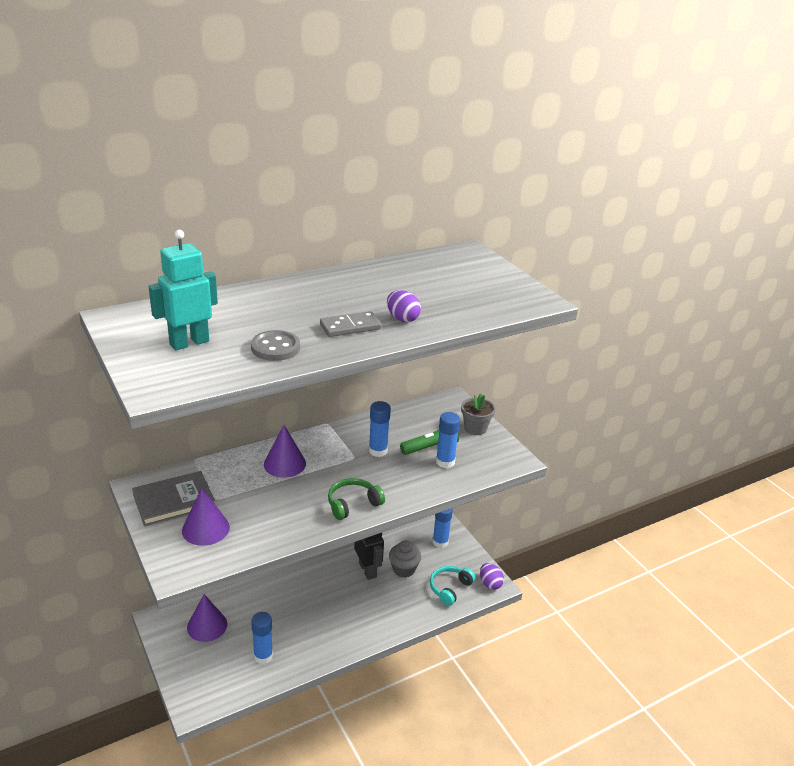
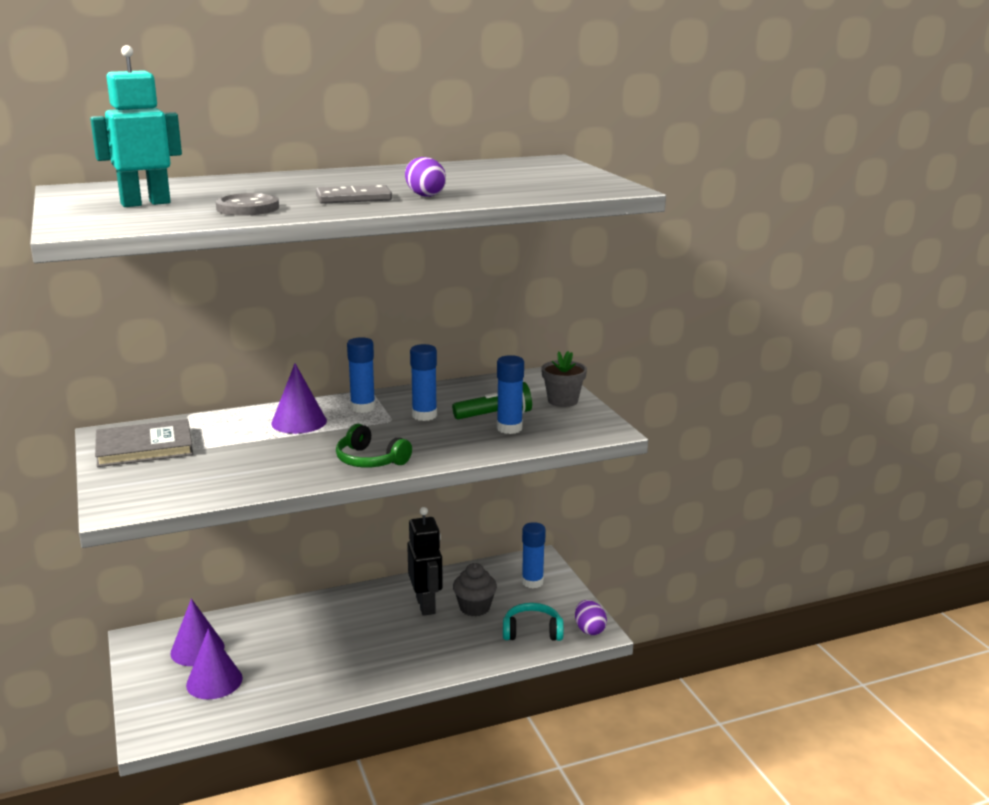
camera: 10 degrees right, 10 degrees down
purple cone [182,488,230,546] -> purple cone moved to [186,628,243,699]
blue glue stick [251,612,273,664] -> blue glue stick moved to [347,337,375,413]
green headphones [328,478,385,520] -> green headphones turned 120 degrees counterclockwise [336,424,412,467]
turquoise headphones [430,566,475,606] -> turquoise headphones turned 45 degrees clockwise [503,603,564,641]

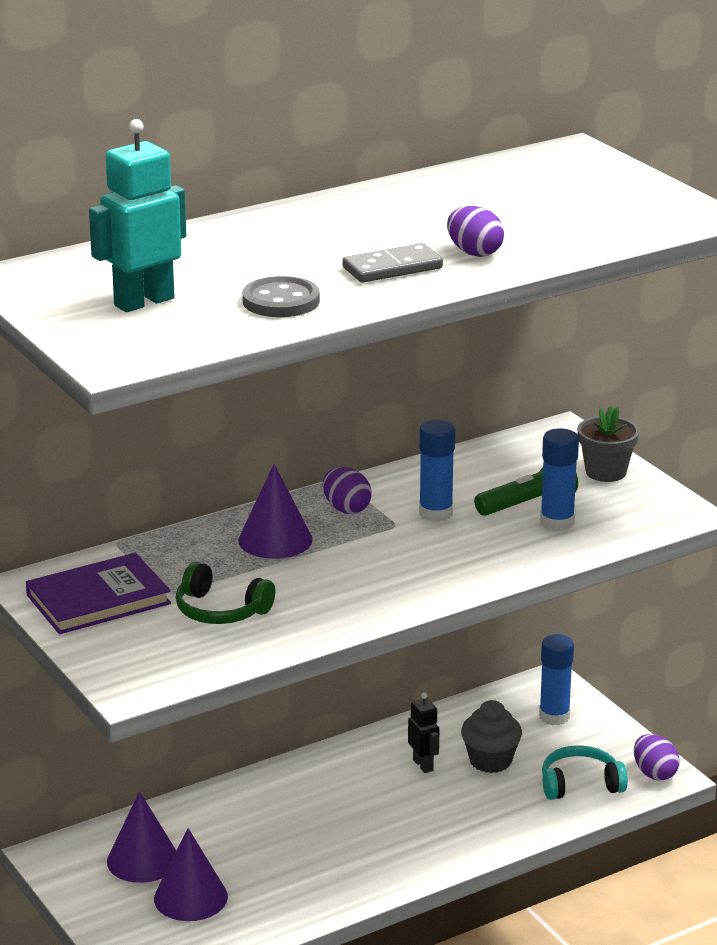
camera: 10 degrees left, 5 degrees up
grey book [95,419,193,467] -> purple book [26,553,171,634]
green headphones [336,424,412,467] -> green headphones moved to [176,562,276,624]
blue glue stick [347,337,375,413] -> purple egg [323,467,372,514]
black robot [407,507,443,616] -> black robot [408,692,440,773], size x0.56

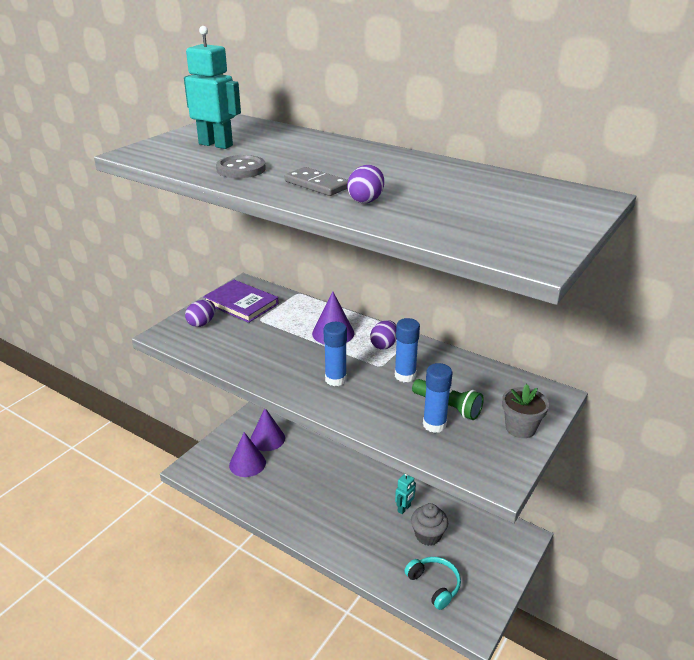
camera: 65 degrees right, 5 degrees up
green headphones [176,562,276,624] -> none
black robot [408,692,440,773] -> turquoise robot [395,474,416,514]
blue glue stick [539,634,574,725] -> blue glue stick moved to [324,322,347,386]
purple egg [634,734,680,781] -> purple egg moved to [185,300,215,327]

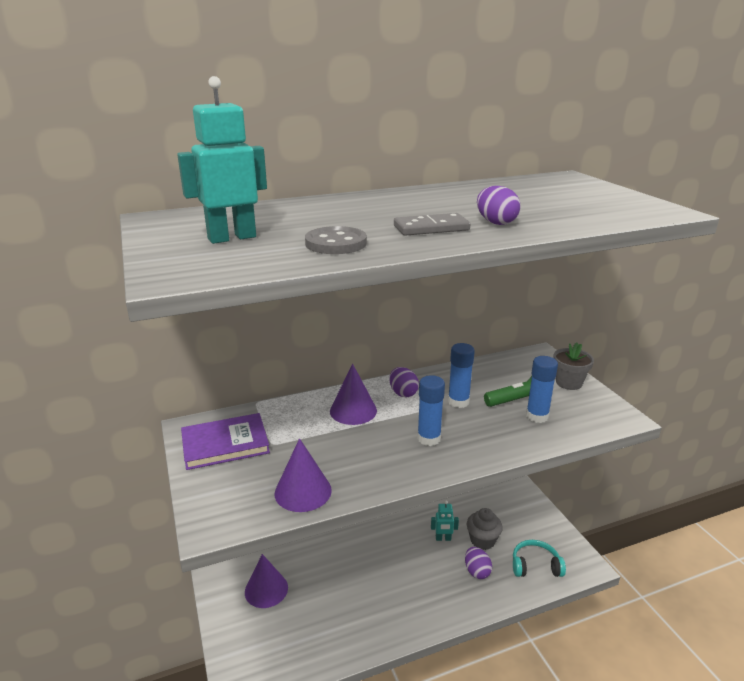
camera: 55 degrees left, 5 degrees down
purple egg [185,300,215,327] -> purple egg moved to [465,547,492,579]
purple cone [229,432,266,477] -> purple cone moved to [275,438,332,512]
turquoise robot [395,474,416,514] -> turquoise robot turned 105 degrees clockwise [431,500,459,541]

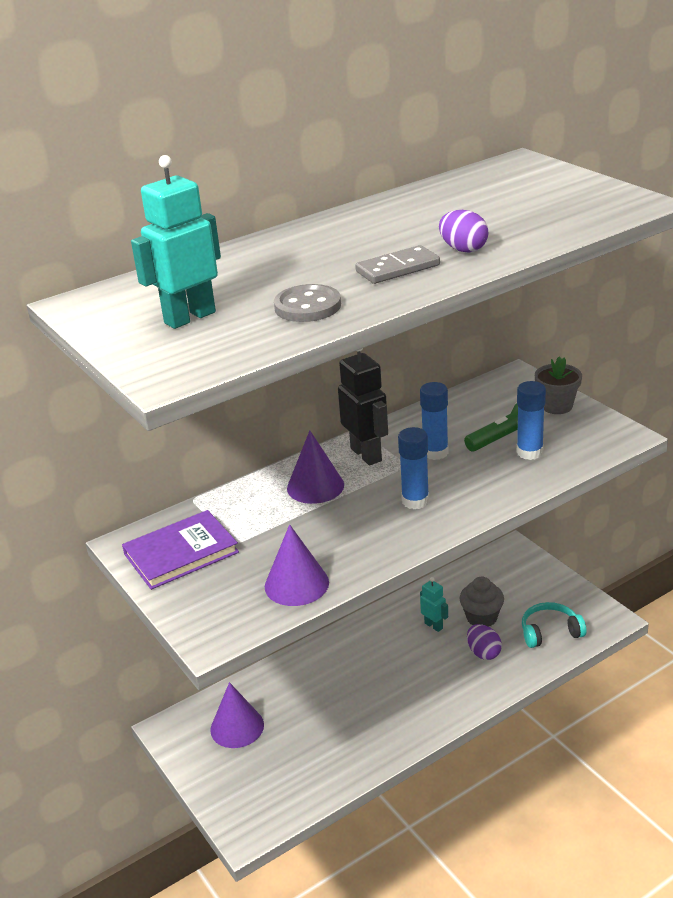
camera: 10 degrees left, 5 degrees up
purple egg [389,367,419,397] -> black robot [338,348,388,466]
turquoise robot [431,500,459,541] -> turquoise robot turned 120 degrees counterclockwise [420,577,448,632]

